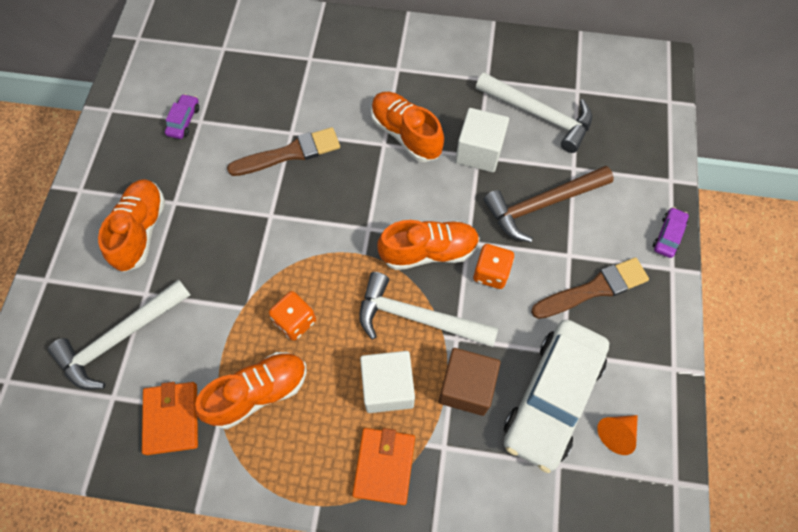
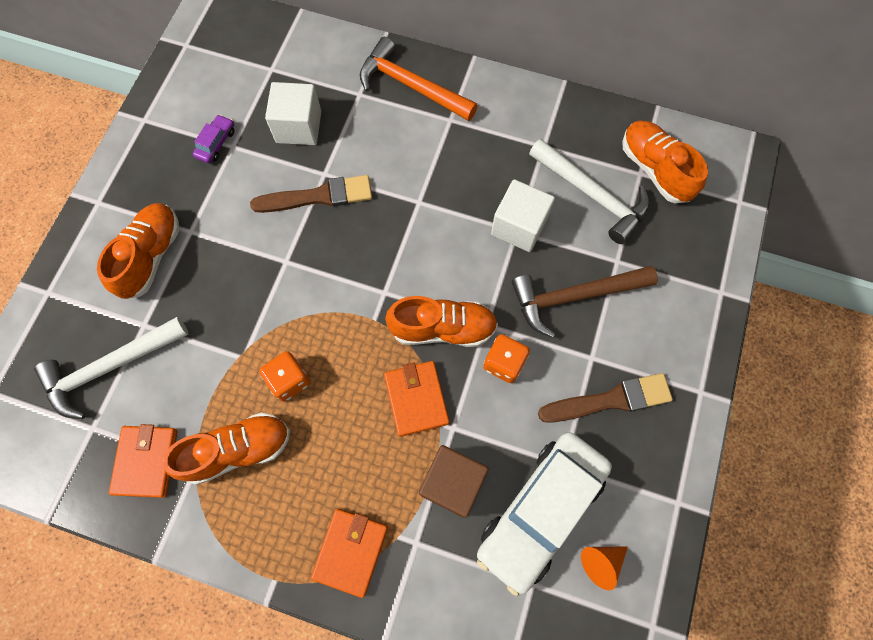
camera: 10 degrees right, 5 degrees up
white hammer [359,272,498,347] -> orange wallet [384,361,449,437]
white cube [360,351,415,413] -> white cube moved to [265,82,321,145]
orange shoe [371,92,444,162] -> orange shoe moved to [622,120,708,203]
purple car [653,207,689,258] -> none
none -> orange hammer [360,37,478,121]

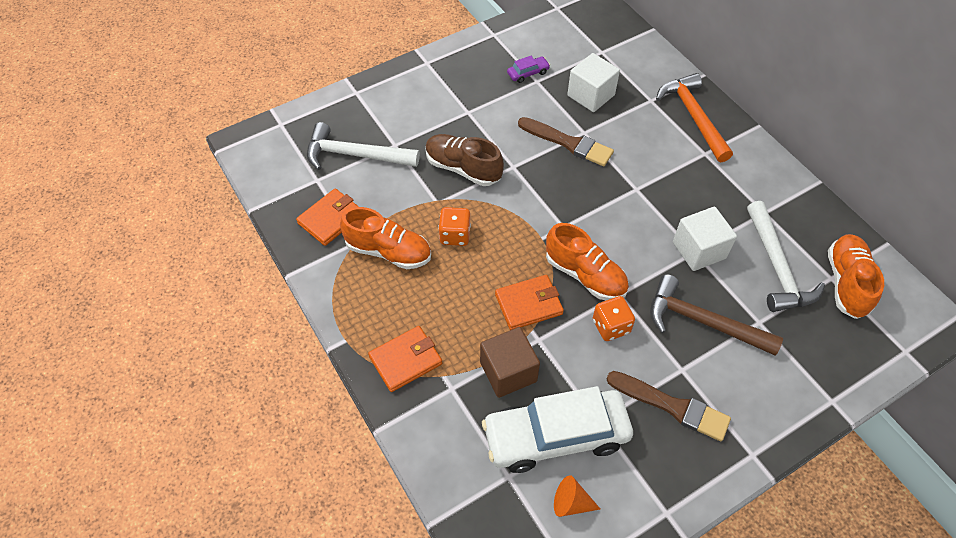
camera: 40 degrees right, 15 degrees down
orange shoe [97,203,179,299] -> none
orange wallet [384,361,449,437] -> orange wallet turned 45 degrees clockwise [495,275,564,330]
none -> brown shoe [425,134,504,186]

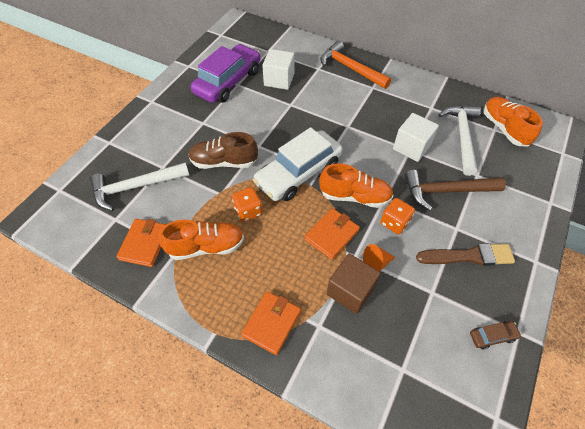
camera: 30 degrees left, 0 degrees up
white car [482,386,633,473] -> white car moved to [253,127,343,201]
purple car [507,56,550,83] -> purple car [191,44,260,103], size x2.49
brown brush [518,117,614,166] -> none
orange cone [554,475,600,517] -> orange cone moved to [363,244,395,272]
white hammer [747,201,825,312] -> white hammer turned 135 degrees counterclockwise [438,105,481,176]
none -> brown car [470,321,521,349]

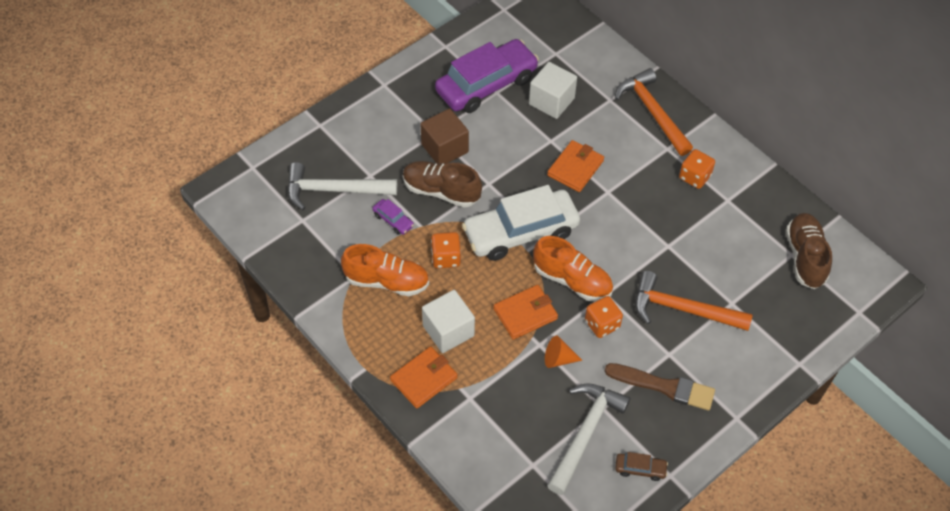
camera: 20 degrees right, 0 degrees up
orange wallet [116,219,166,267] -> orange wallet moved to [547,140,604,192]
brown cube [327,254,381,314] -> brown cube moved to [421,108,469,164]
white cube [393,113,439,162] -> white cube moved to [422,290,475,353]
brown hammer [404,170,506,211] -> orange hammer [635,271,753,331]
white hammer [438,105,481,176] -> white hammer moved to [547,383,630,495]
orange shoe [483,97,543,146] -> brown shoe [786,213,832,289]
none -> purple car [372,199,414,235]
none -> orange dice [679,149,715,189]

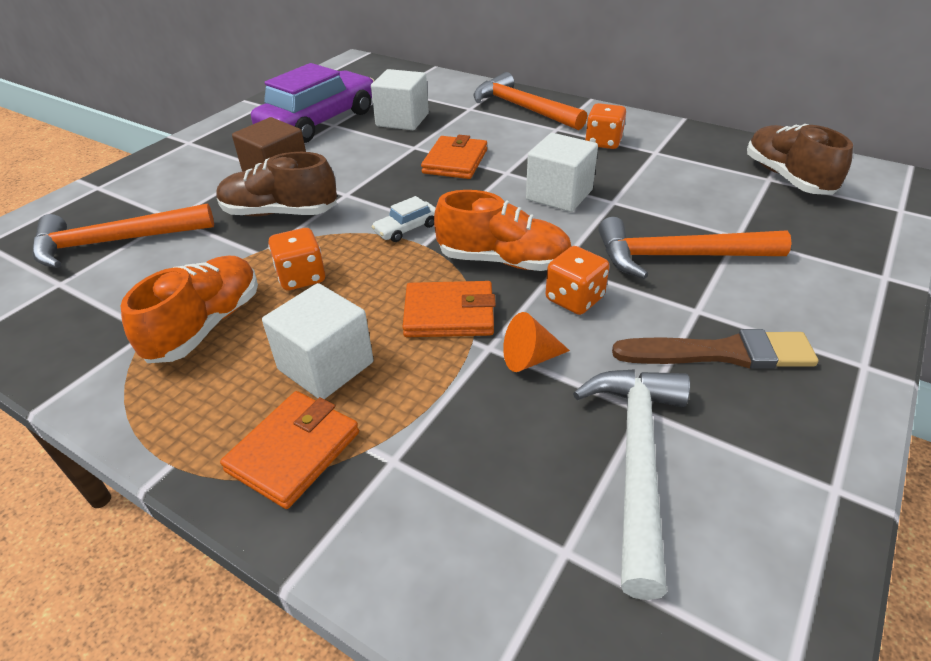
camera: 15 degrees left, 15 degrees down
white hammer [287,162,397,210] -> orange hammer [33,204,214,268]
orange shoe [341,244,429,296] -> orange shoe turned 60 degrees counterclockwise [121,255,258,363]
purple car [372,199,414,235] -> none
white car [462,185,580,261] -> white car [372,196,436,242], size x0.40
orange wallet [493,285,558,340] -> orange wallet turned 45 degrees clockwise [402,281,496,337]
brown car [615,452,668,481] -> none
none -> white cube [526,133,598,212]

